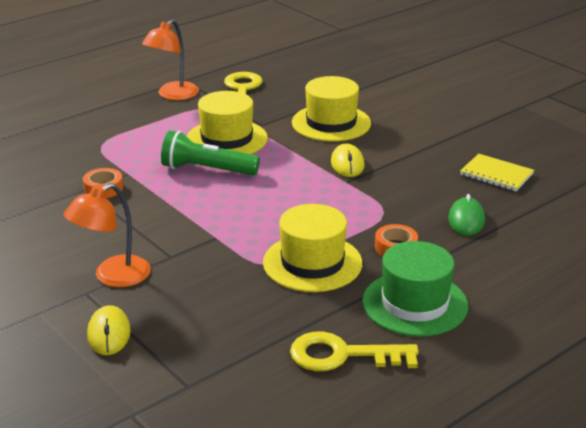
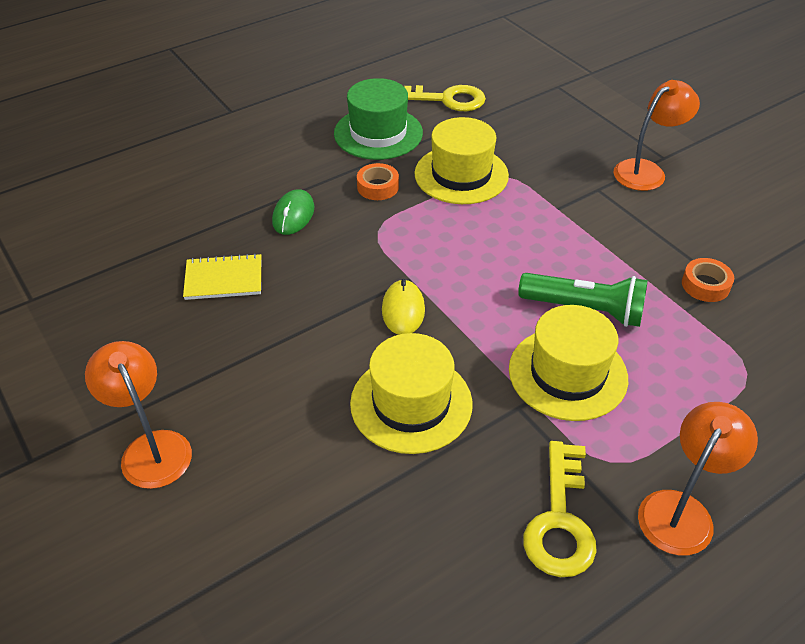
camera: 175 degrees left, 15 degrees up
yellow mouse [87,305,131,355] -> none
yellow notebook [460,154,534,191] -> yellow notebook turned 45 degrees counterclockwise [183,254,261,300]
none -> orange lamp [85,341,192,489]

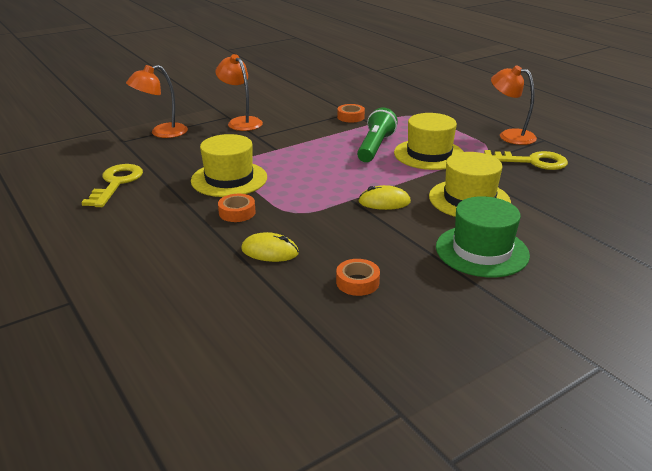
camera: 90 degrees left, 15 degrees down
orange lamp [85,341,192,489] -> orange lamp moved to [126,65,188,138]
yellow notebook [183,254,261,300] -> orange tape [336,259,380,296]
green mouse [272,189,314,235] -> yellow mouse [241,232,299,262]
green hat [334,78,423,160] -> green hat moved to [436,196,530,277]

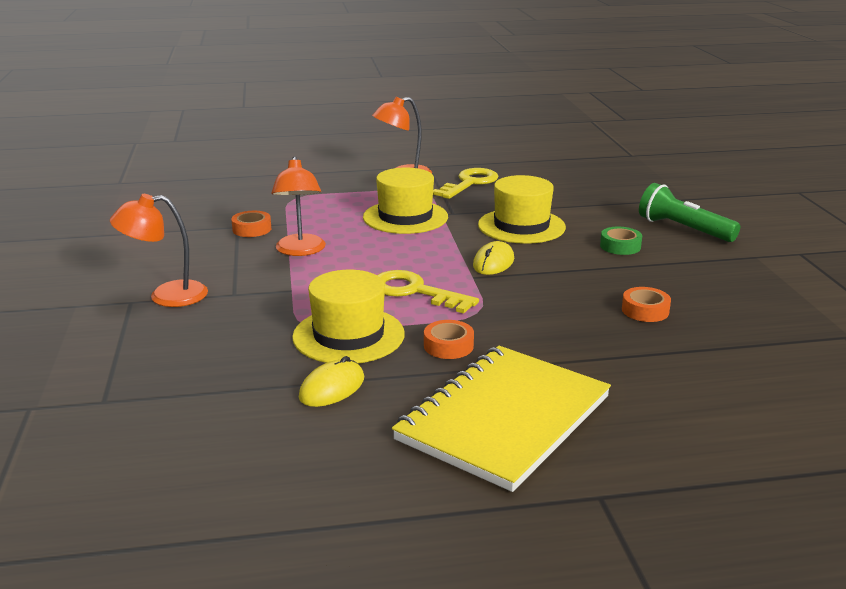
camera: 65 degrees left, 5 degrees down
yellow key [81,164,143,207] -> yellow key moved to [377,270,479,313]
orange lamp [126,65,188,138] -> orange lamp moved to [271,156,326,256]
yellow mouse [241,232,299,262] -> yellow mouse moved to [299,356,364,407]
green flashlight [357,108,398,162] -> green flashlight moved to [639,183,740,242]
green hat [436,196,530,277] -> green tape [600,227,642,255]
none -> yellow notebook [392,346,611,492]

